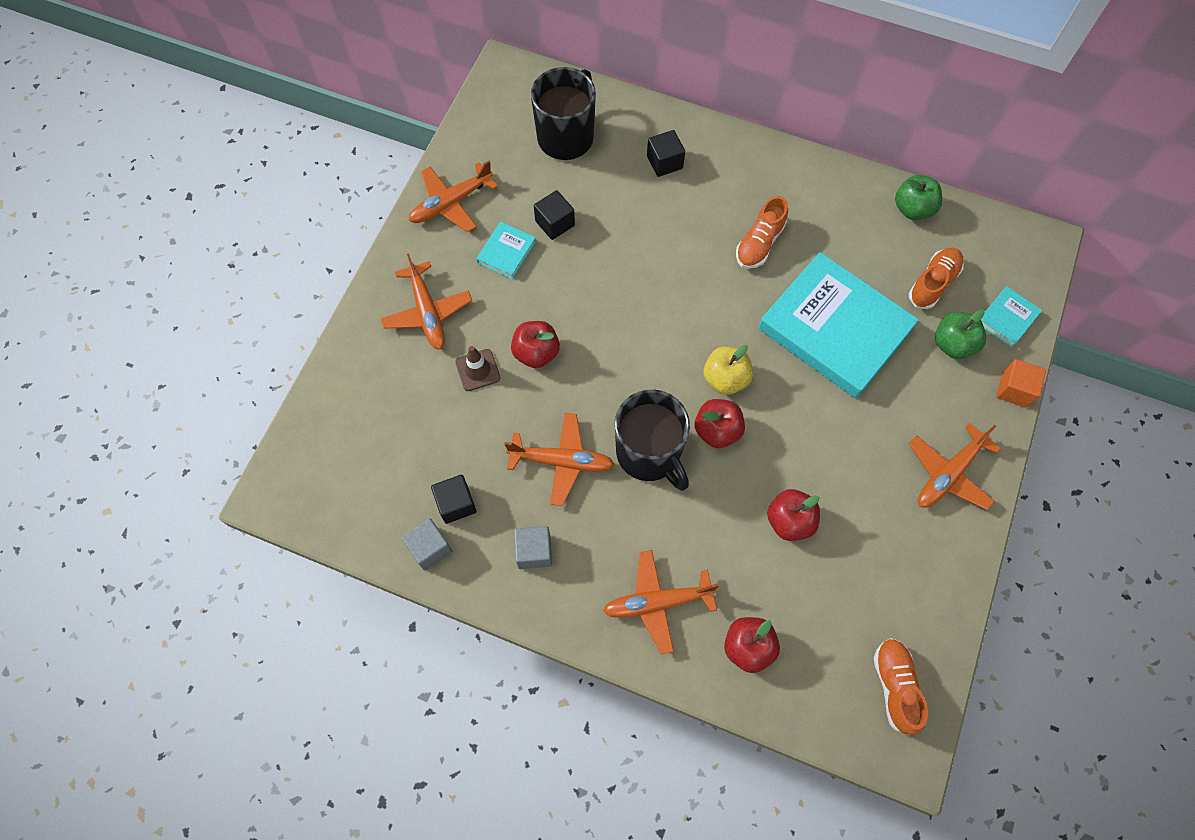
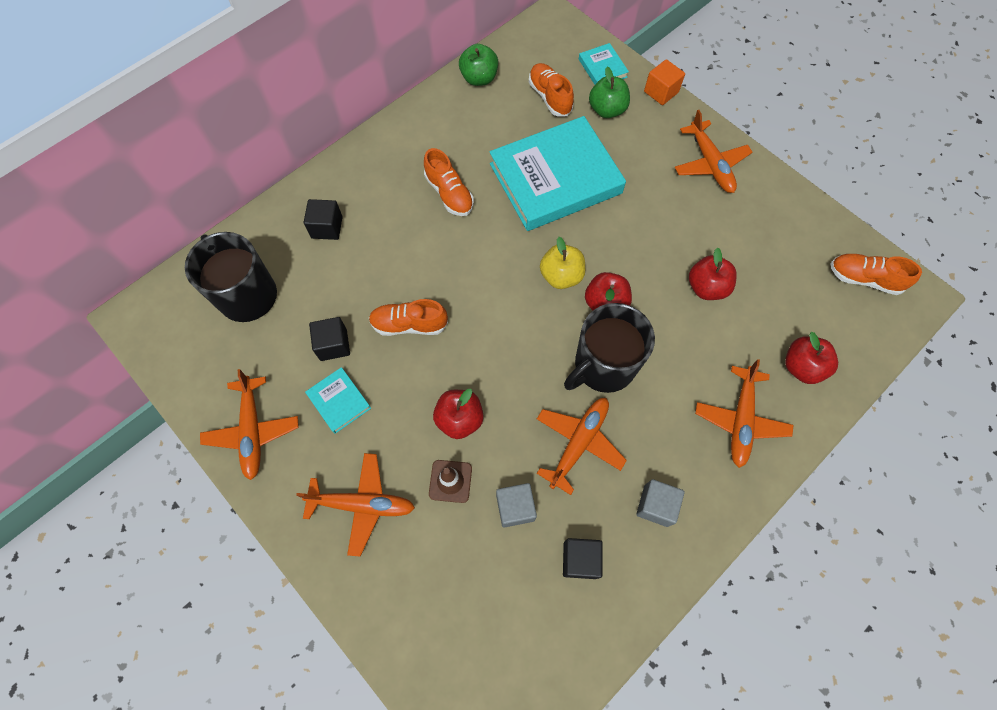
camera: 65 degrees left, 0 degrees up
grey cube [401,518,452,571] -> grey cube moved to [496,483,537,528]
black mug [615,390,690,491] -> black mug turned 150 degrees clockwise [564,303,655,393]
none -> orange shoe [369,299,448,336]

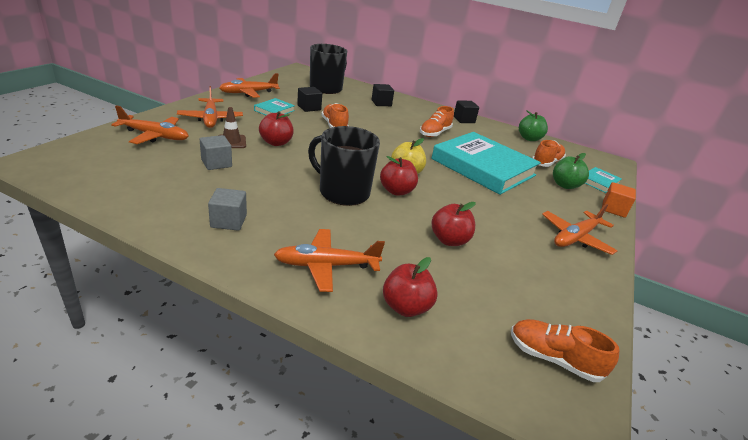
camera: 65 degrees right, 35 degrees down
orange plane [537,398,627,495] -> orange plane moved to [111,105,189,144]
black cube [563,538,603,579] -> black cube moved to [454,100,479,123]
orange shoe [830,254,922,295] -> orange shoe turned 60 degrees counterclockwise [511,319,620,382]

